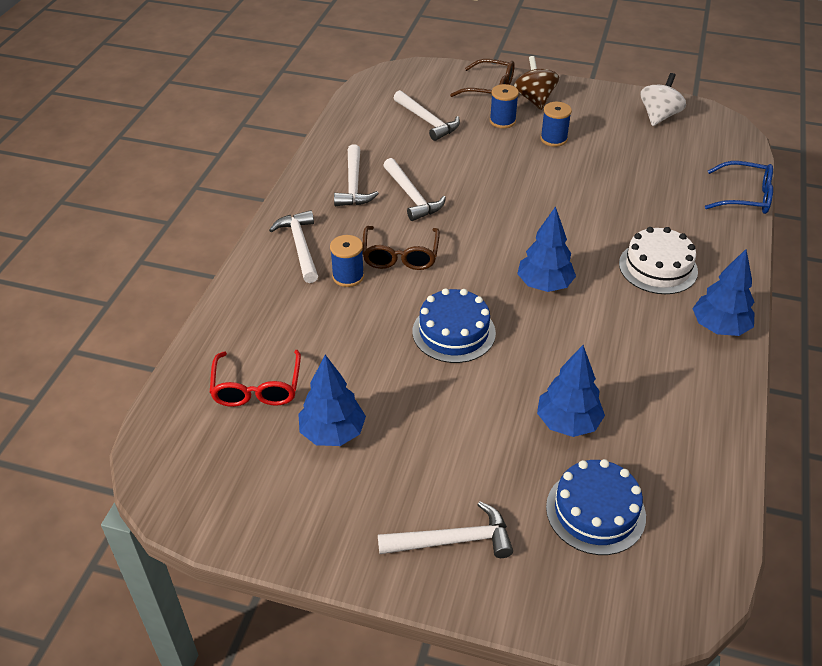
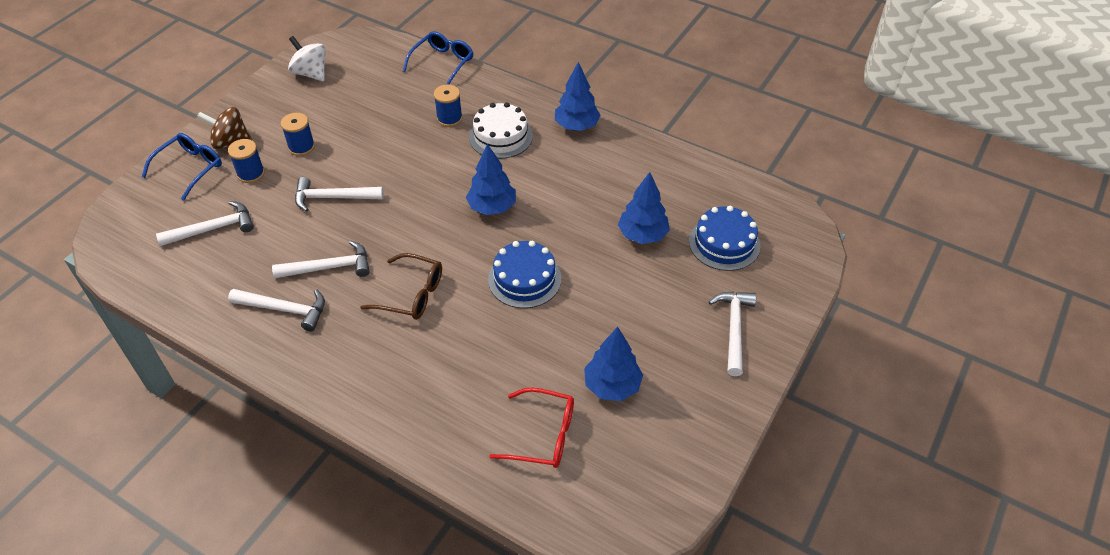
camera: 75 degrees left, 5 degrees up
white hammer [269,210,318,283] -> white hammer moved to [295,177,384,212]
blue spool [330,235,364,287] -> blue spool moved to [434,84,462,127]
brown glasses [450,59,515,97] -> blue glasses [142,133,222,201]

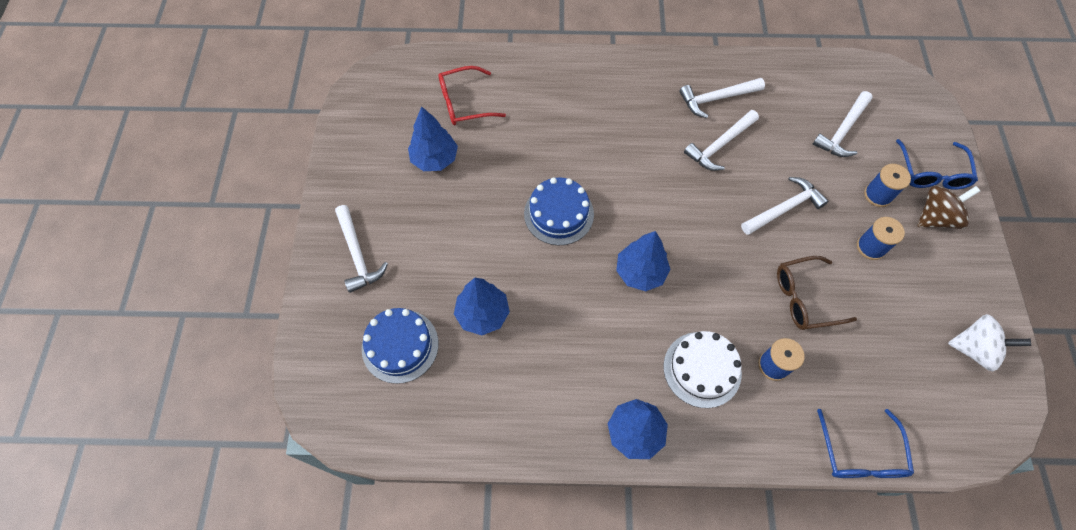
camera: 150 degrees right, 15 degrees up
brown glasses [360,253,442,320] -> brown glasses moved to [777,256,857,330]

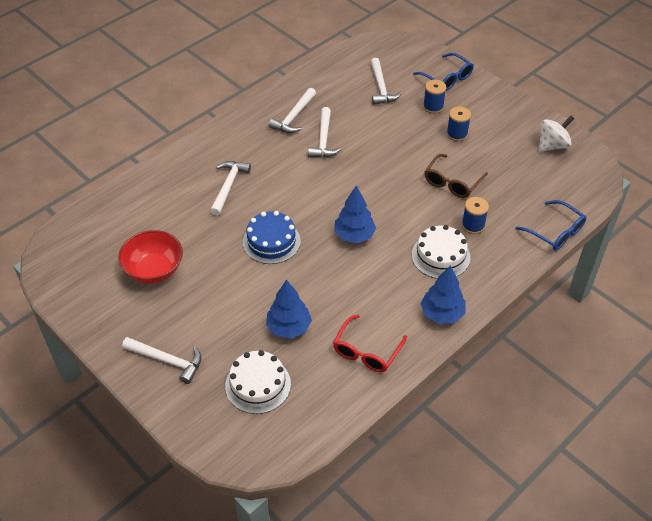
camera: 45 degrees left, 15 degrees down
blue cake [362,308,439,384] -> white cake [225,350,291,414]
blue tree [408,106,458,171] -> red bowl [118,230,183,284]
red glasses [438,66,506,125] -> red glasses moved to [333,315,407,372]
white hammer [741,177,828,235] -> white hammer moved to [210,161,251,216]
brown spinning top [917,186,980,229] -> none

